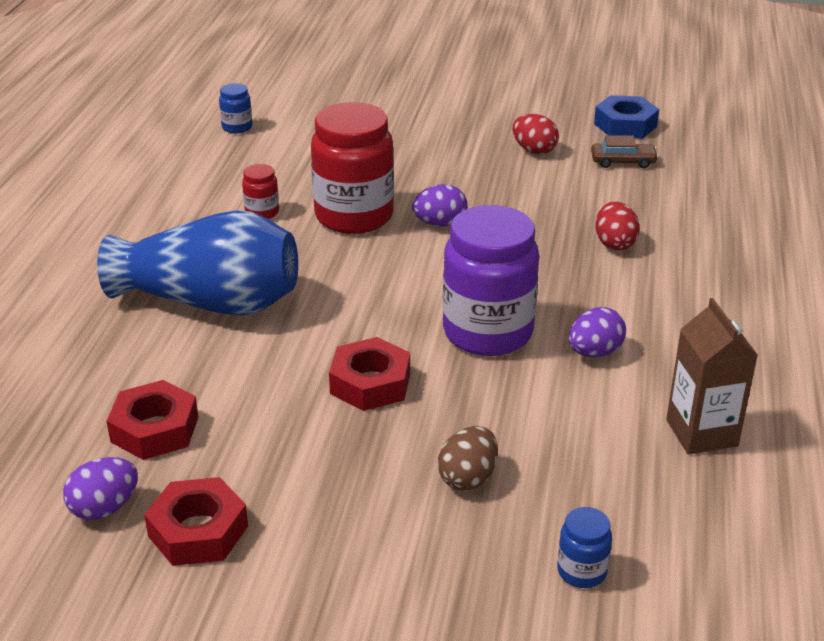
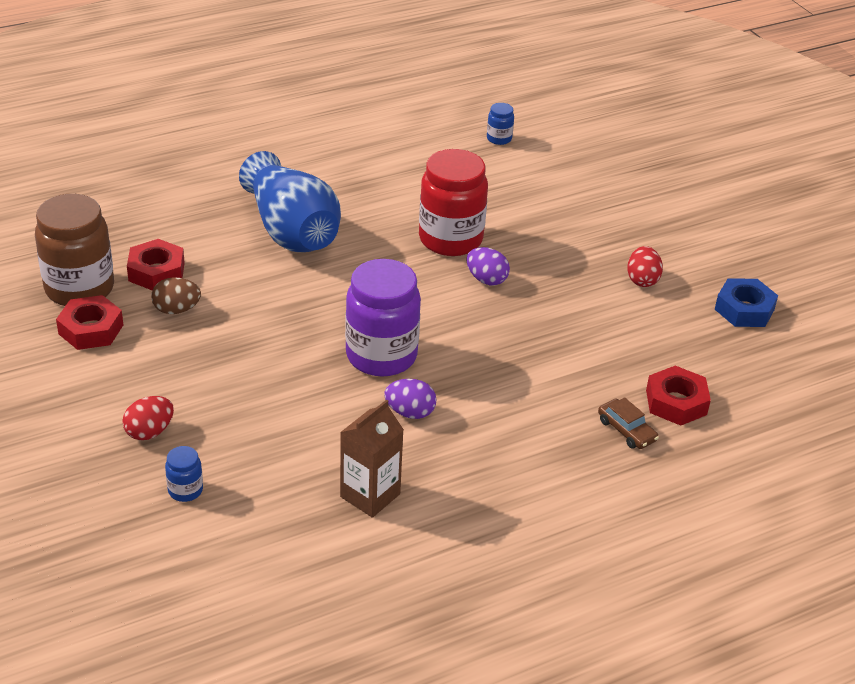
camera: 50 degrees right, 5 degrees up
purple egg [63,457,138,520] -> brown jar [35,194,114,306]
red jar [242,164,279,219] -> none
red nut [329,337,410,411] -> red nut moved to [646,366,711,426]
brown egg [438,426,498,491] -> brown egg moved to [151,277,201,314]
brown car [591,135,658,168] -> brown car moved to [598,397,659,449]
red egg [596,201,640,250] -> red egg moved to [122,396,174,440]

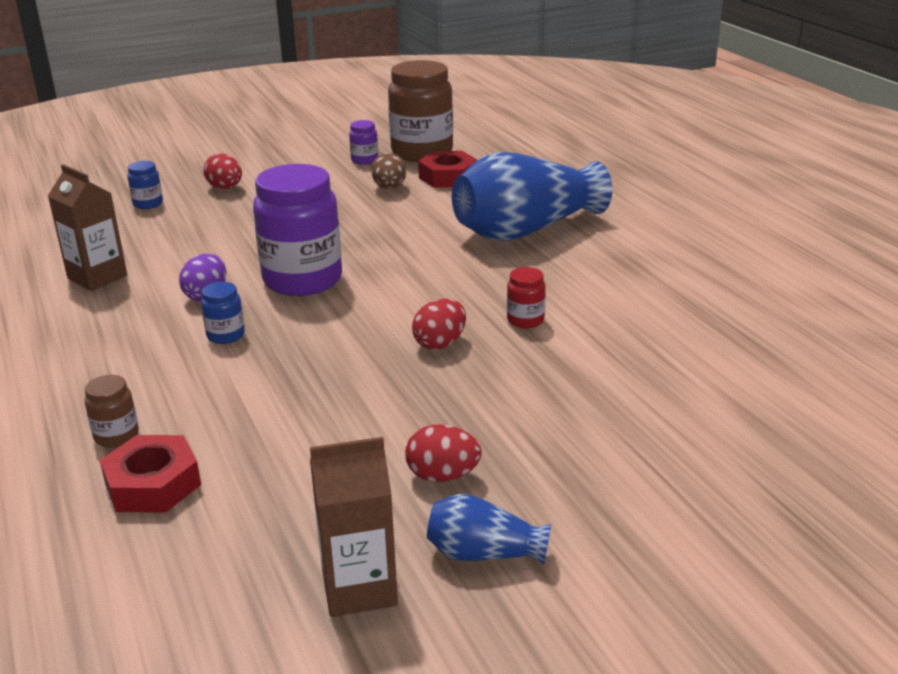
camera: 95 degrees right, 10 degrees down
red nut [56,295,123,350] -> purple jar [349,120,378,165]
red jar [419,149,488,256] -> red jar [507,267,546,328], size x0.44
purple egg [466,247,510,286] -> red egg [412,299,466,350]
blue jar [487,103,514,145] -> blue jar moved to [201,282,245,344]
brown car [598,397,659,449] -> brown jar [85,375,139,447]
blue nut [715,278,778,327] -> brown carton [310,437,398,617]
none -> blue vase [427,494,551,565]

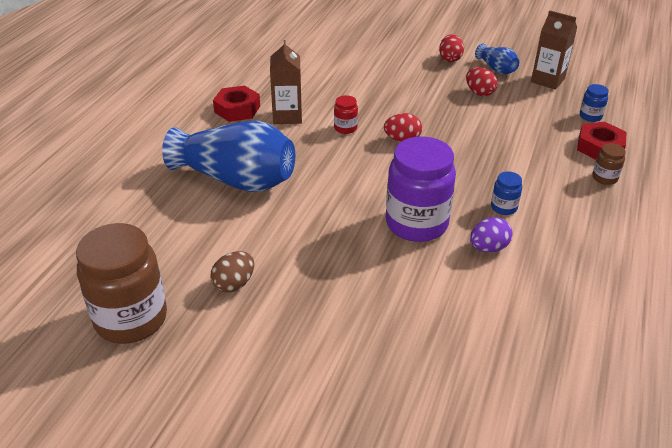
camera: 135 degrees left, 10 degrees up
brown carton [48,164,127,291] -> brown carton moved to [270,40,302,124]
blue jar [127,161,163,209] -> blue jar moved to [580,84,609,122]
red egg [203,153,242,189] -> red egg moved to [439,34,464,62]
purple jar [349,120,378,165] -> none
red nut [418,151,477,188] -> red nut moved to [213,86,260,122]

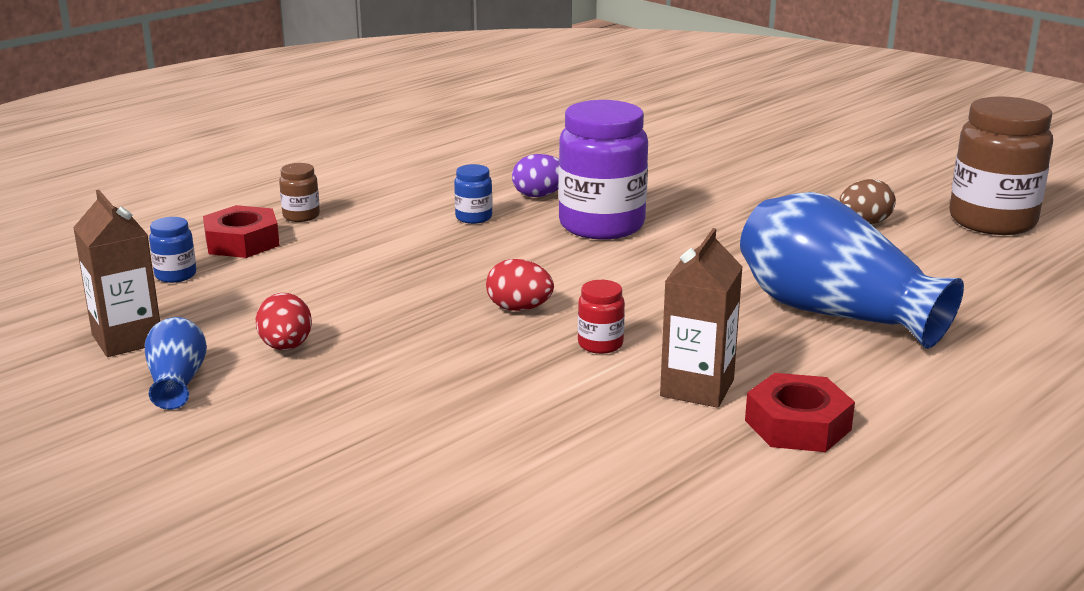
camera: 155 degrees left, 15 degrees down
red egg [439,34,464,62] -> none

